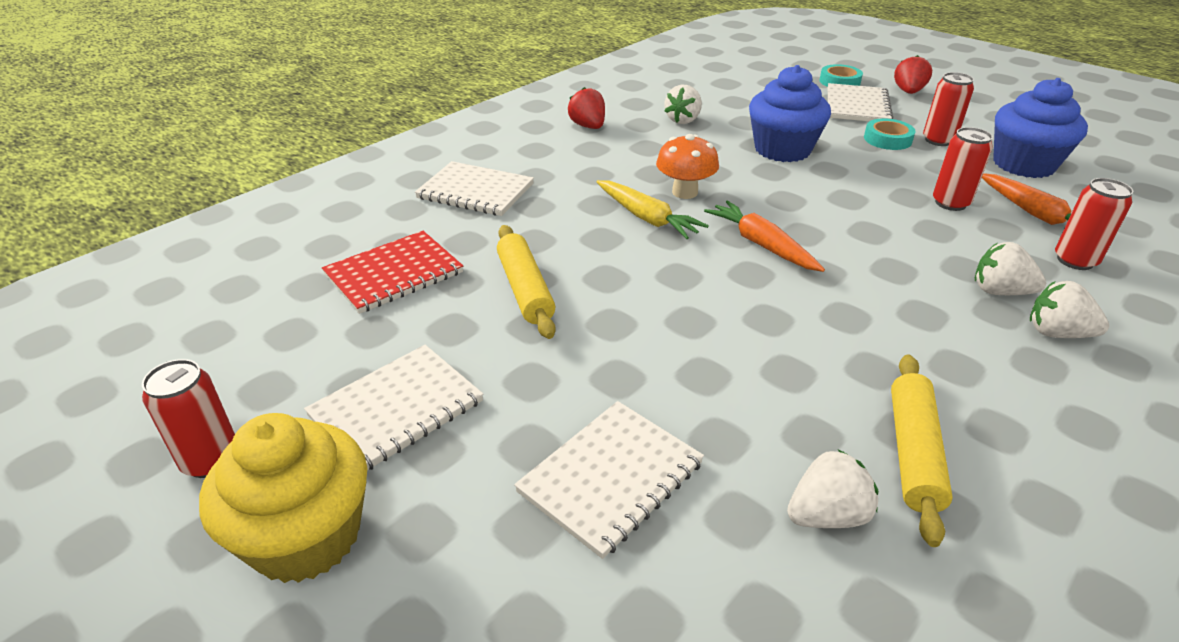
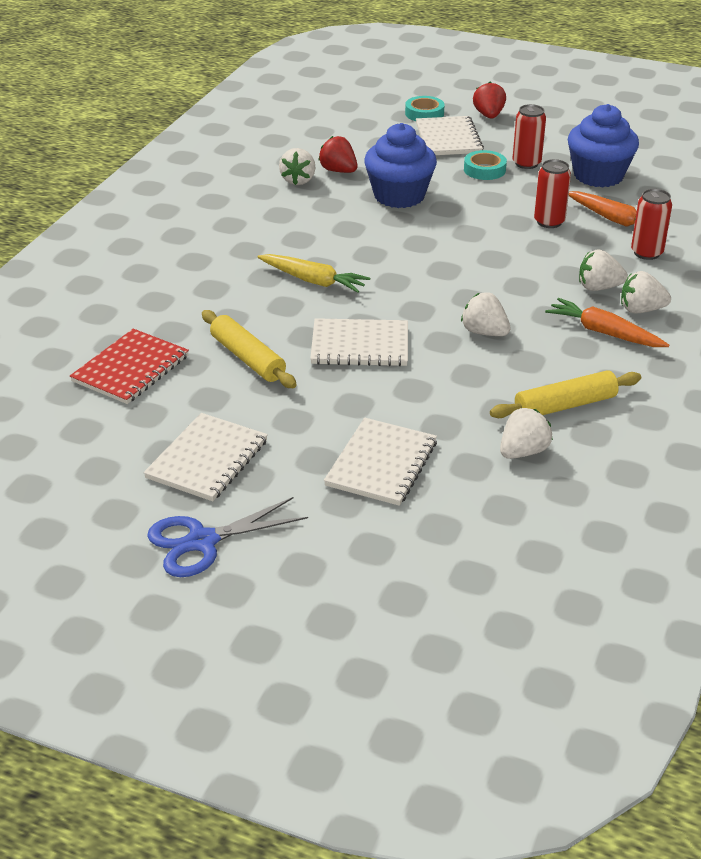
camera: 20 degrees left, 0 degrees up
red can [142,359,235,478] -> none
yellow cupcake [199,413,367,583] -> blue scissors [147,497,308,577]
white notebook [415,161,534,216] -> white notebook moved to [310,318,408,366]
red strawberry [568,87,605,129] -> red strawberry moved to [318,136,358,173]
orange mushroom [656,134,719,199] -> none
orange carrot [704,201,825,272] -> orange carrot moved to [545,298,669,347]
yellow rolling pin [891,355,953,547] -> yellow rolling pin turned 75 degrees clockwise [490,370,641,418]
none -> white strawberry [461,292,511,336]

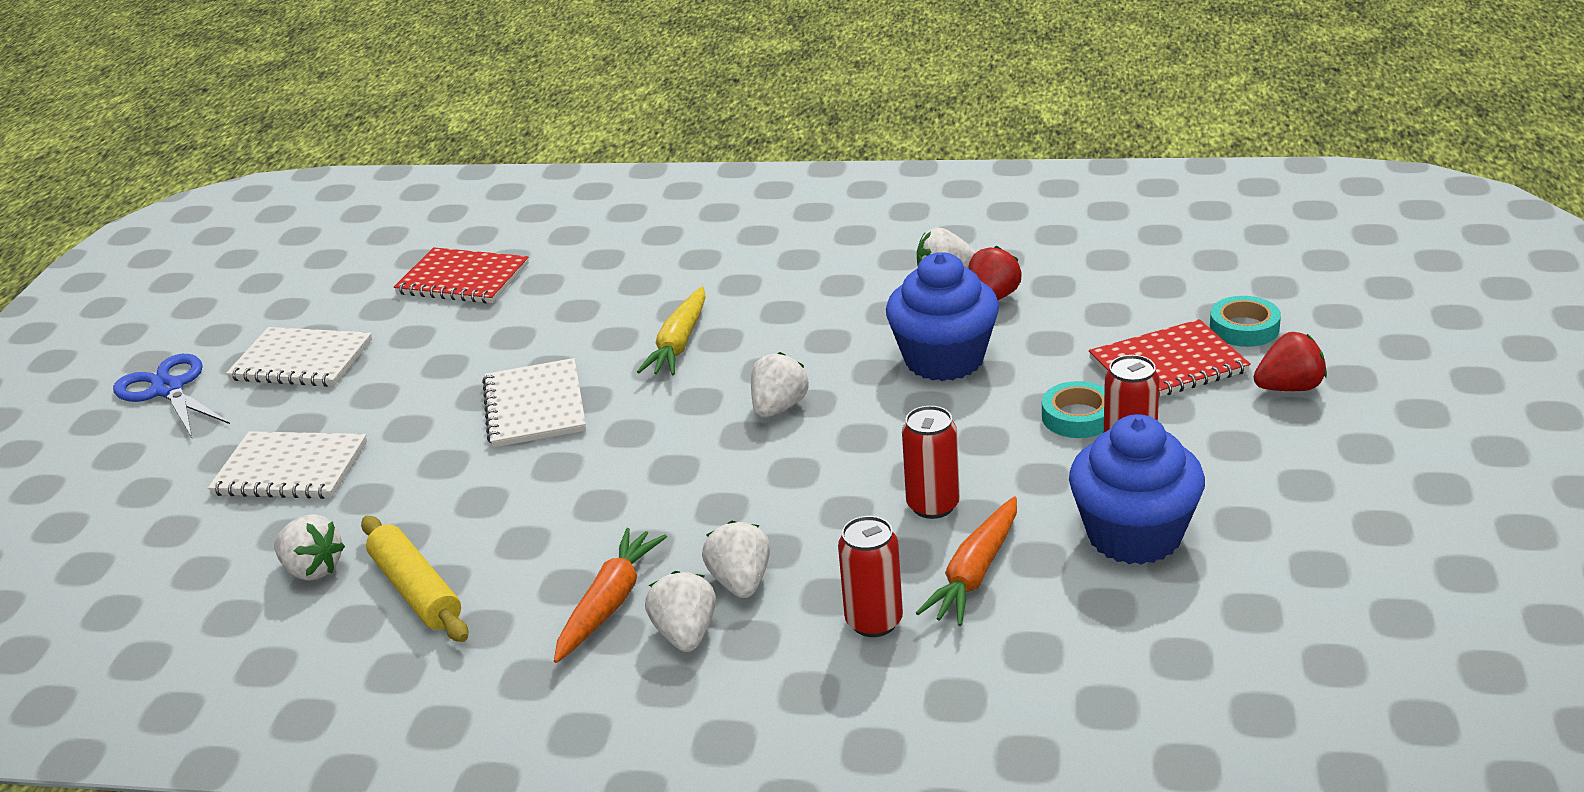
camera: 80 degrees right, 5 degrees down
yellow rolling pin [202,310,297,388] -> none
white notebook [416,116,484,155] -> red notebook [1089,319,1251,397]
white strawberry [461,292,511,336] -> white strawberry moved to [751,352,809,418]

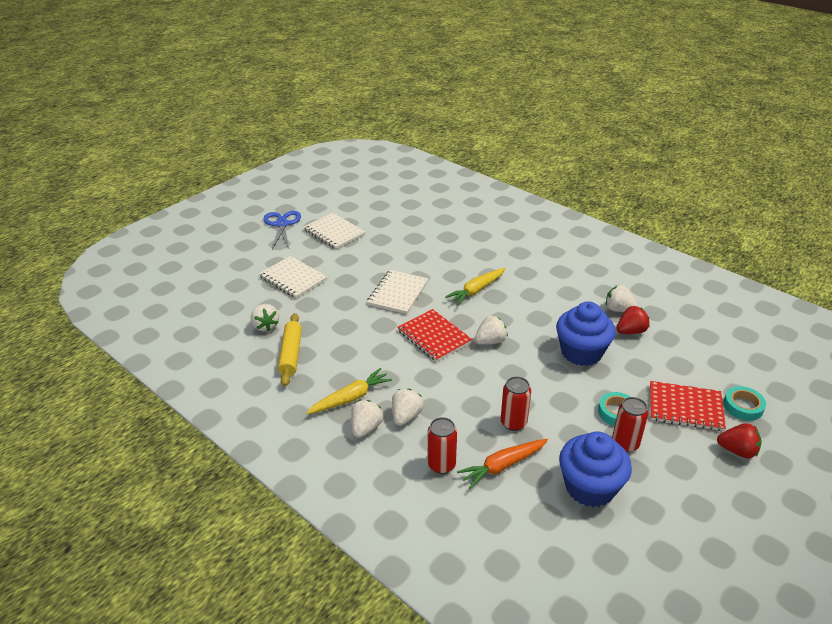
camera: 30 degrees right, 5 degrees up
red notebook [394,247,529,303] -> red notebook moved to [397,309,472,362]
orange carrot [554,528,667,663] -> yellow carrot [306,368,392,414]

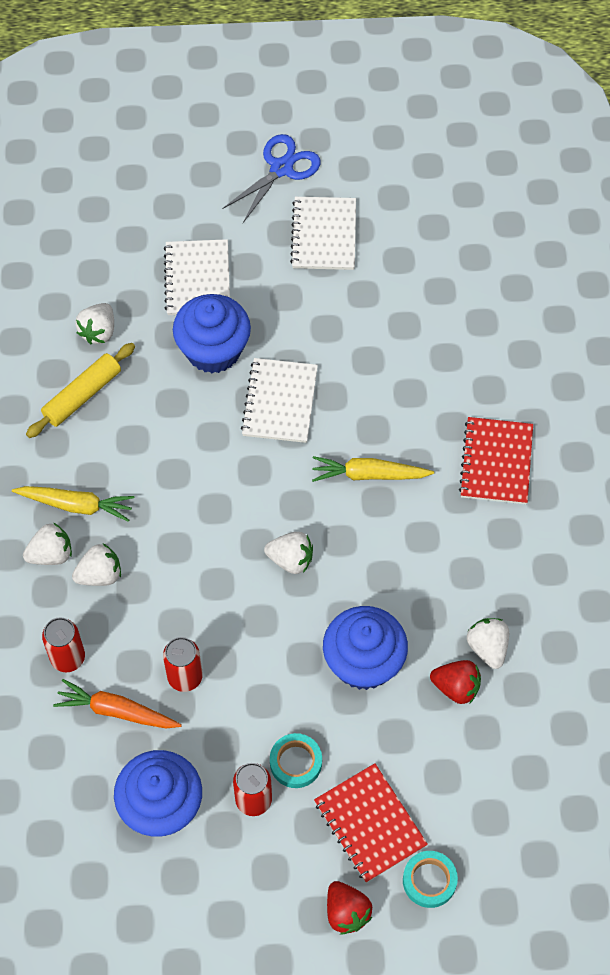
camera: 45 degrees right, 25 degrees up
white notebook [367,270,428,314] -> white notebook turned 60 degrees counterclockwise [241,358,318,443]
red notebook [397,309,472,362] -> red notebook moved to [459,417,533,504]
none -> blue cupcake [173,294,251,373]

